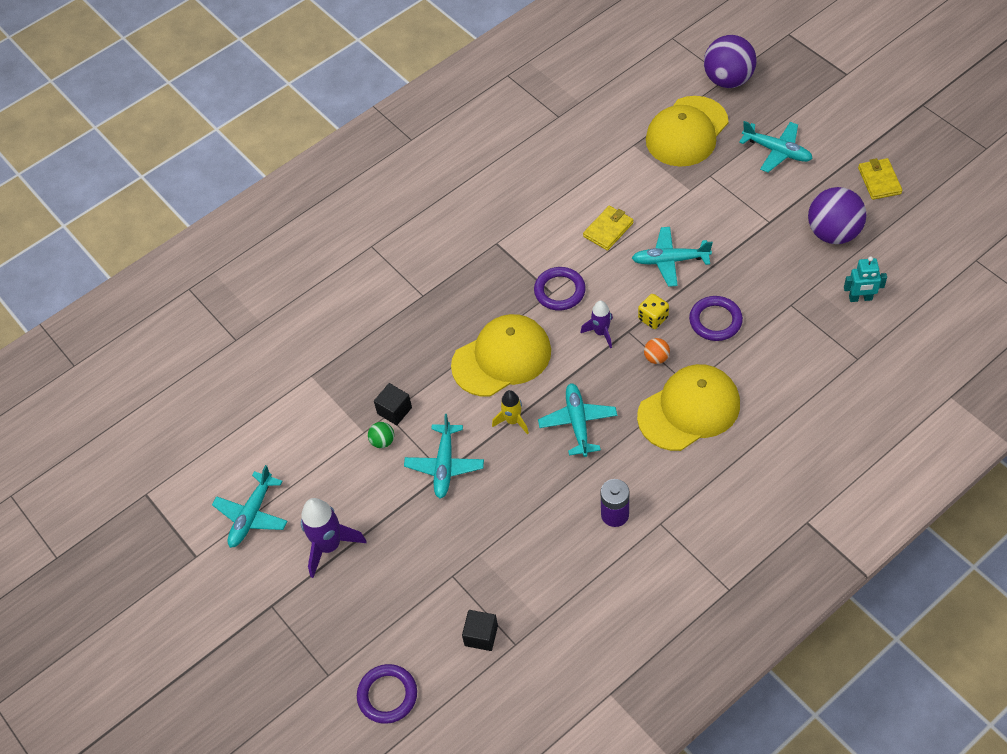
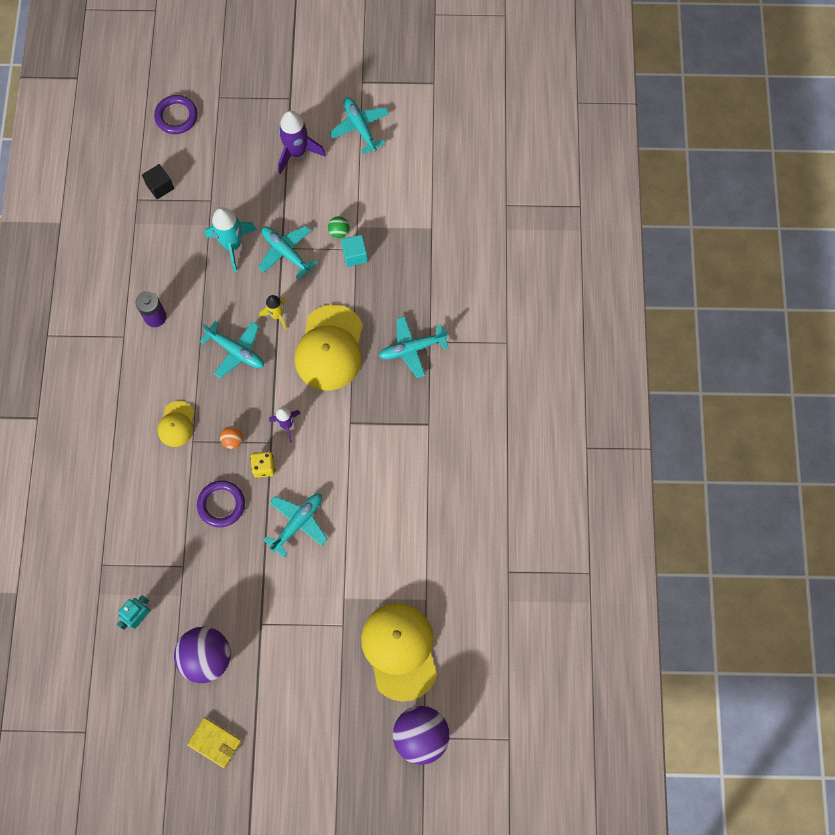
camera: 125 degrees right, 15 degrees up
black cube [374,383,412,425] -> turquoise cube [341,235,368,267]
purple ring [534,267,586,311] -> none
yellow wallet [583,206,634,251] -> none
yellow cap [637,364,740,451] -> yellow cap [157,401,194,447], size x0.52
turquoise plane [739,121,813,172] -> turquoise plane moved to [379,316,449,378]
none -> turquoise rocket [205,207,257,272]

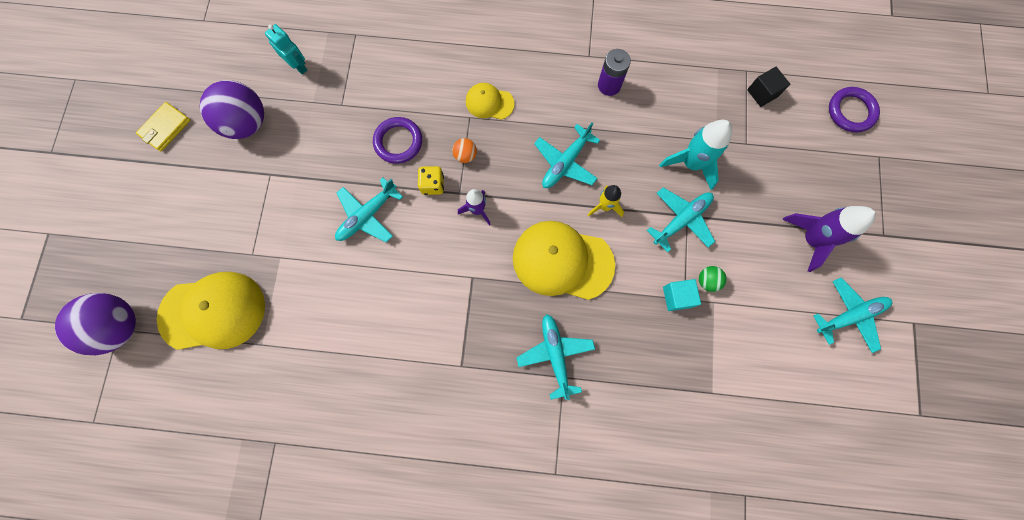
camera: 95 degrees right, 5 degrees up
turquoise plane [263,494,327,557] -> turquoise plane turned 90 degrees clockwise [335,177,403,243]

